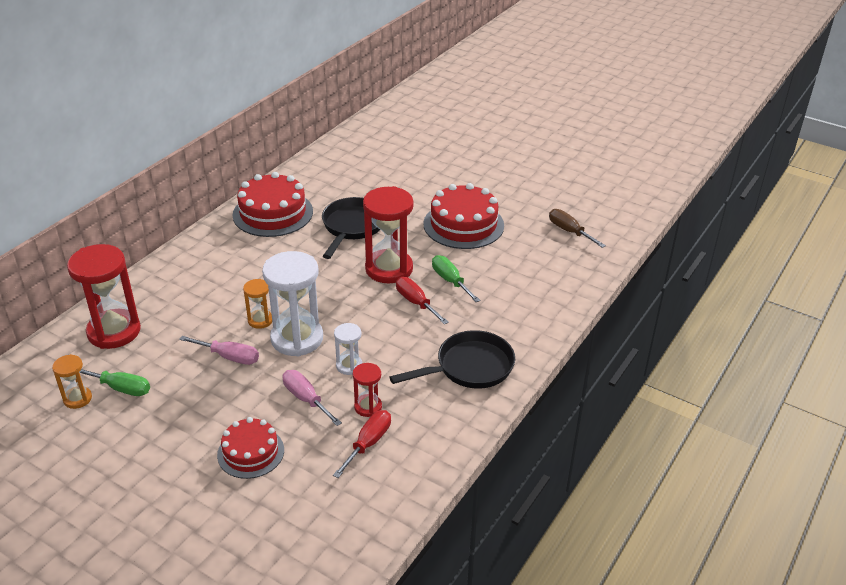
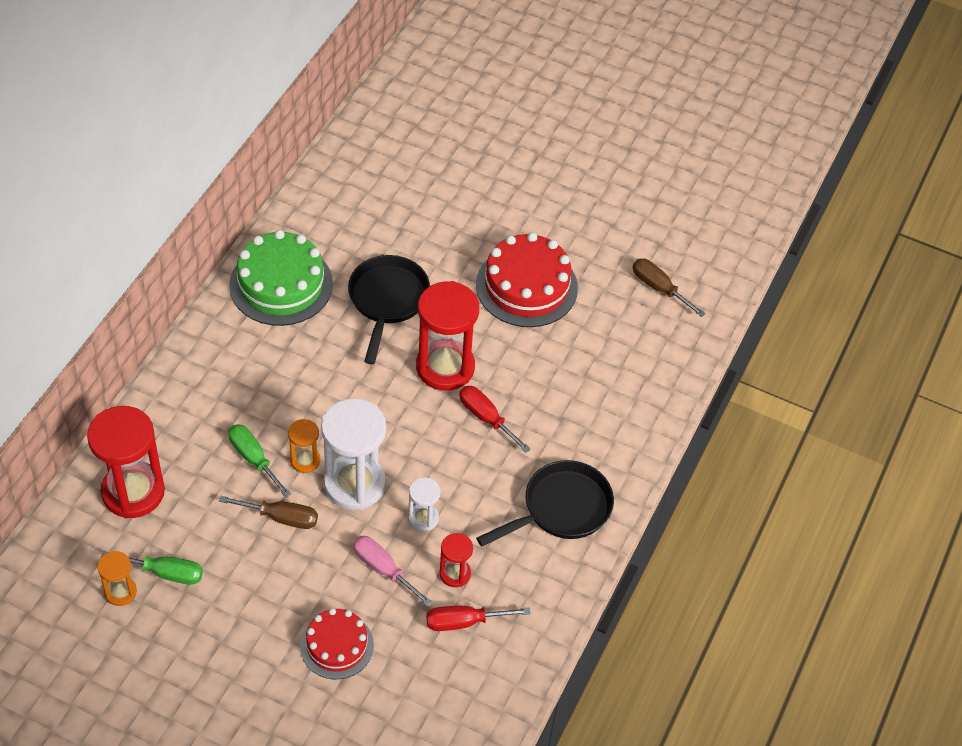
camera: 10 degrees left, 15 degrees up
pink screwdriver [179,336,259,365] -> brown screwdriver [219,496,318,529]
red cake [232,172,313,237] -> green cake [229,230,333,326]
red screwdriver [333,410,391,478] -> red screwdriver turned 120 degrees counterclockwise [426,606,530,631]
green screwdriver [432,255,480,302] -> green screwdriver moved to [228,424,291,498]

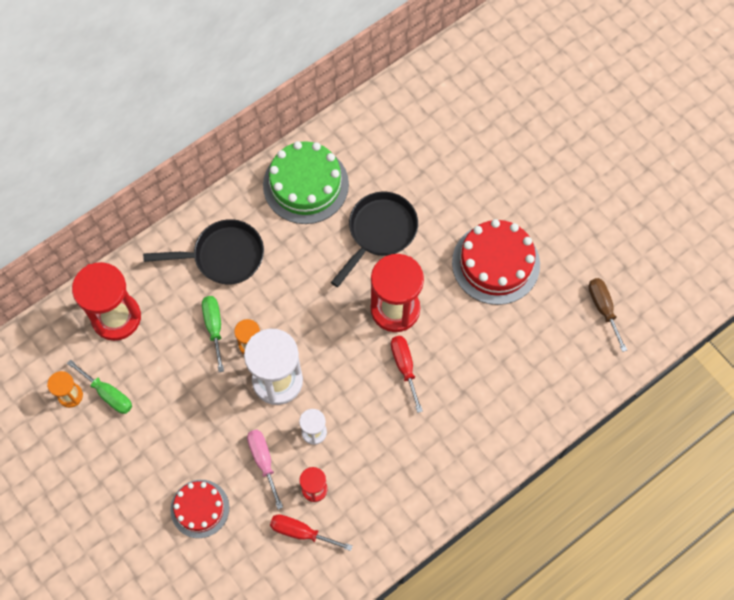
camera: 30 degrees right, 15 degrees up
brown screwdriver [219,496,318,529] -> none
black pan [476,460,614,547] -> black pan moved to [143,219,264,285]

